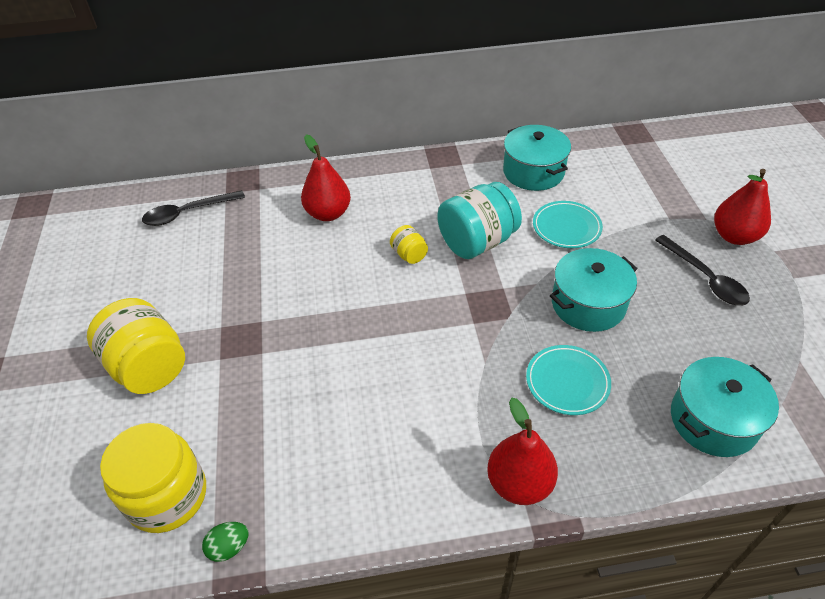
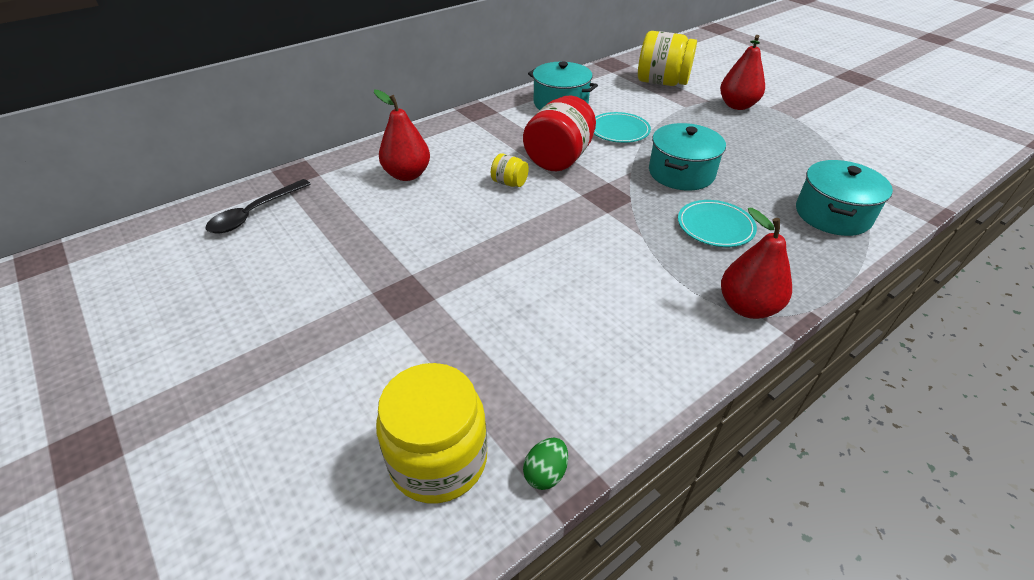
camera: 30 degrees left, 5 degrees down
yellow jar [87,298,185,394] -> yellow jar moved to [638,31,697,86]
turquoise jar [437,182,522,259] -> red jar [523,95,596,171]
black spoon [655,235,750,306] -> none

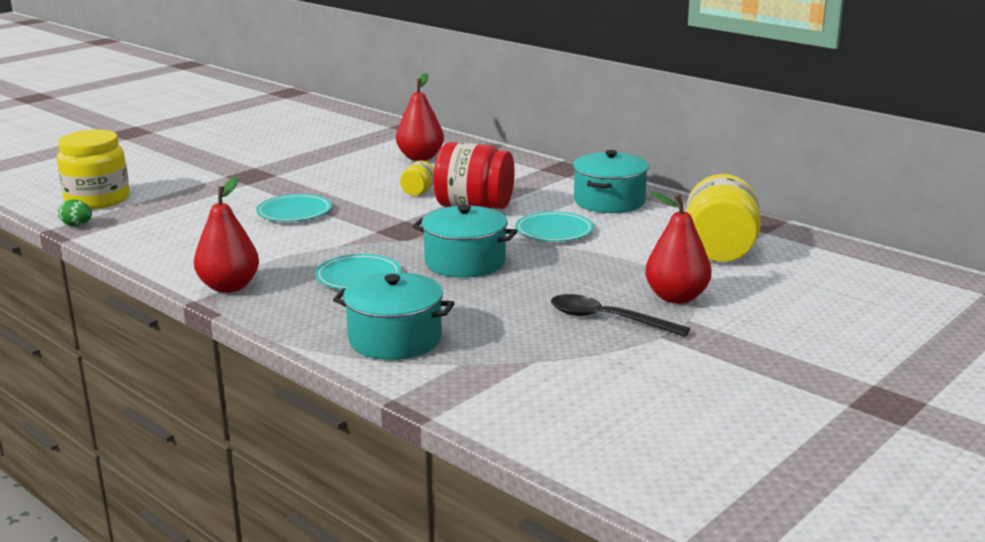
camera: 80 degrees right, 20 degrees down
black spoon [206,179,311,233] -> black spoon moved to [551,294,690,337]
none -> turquoise plate [256,194,332,222]

